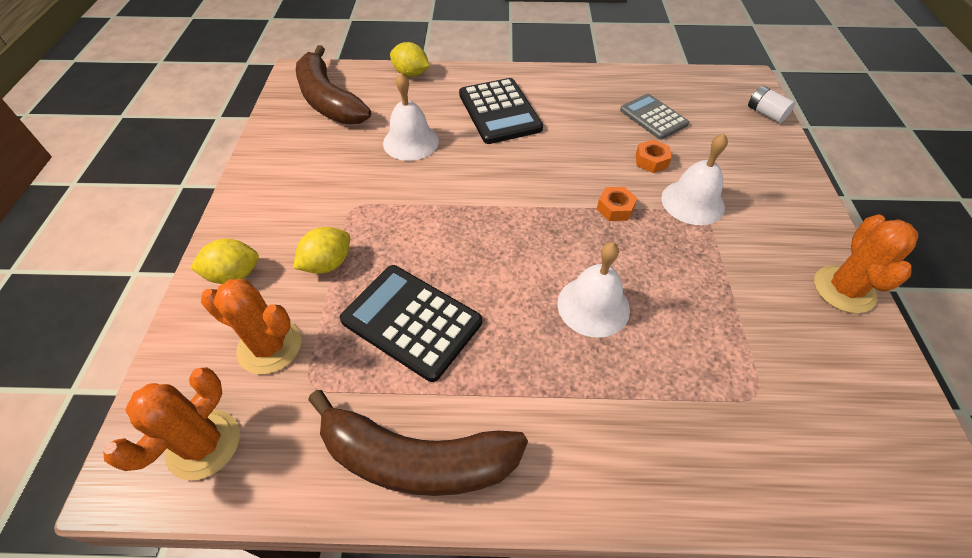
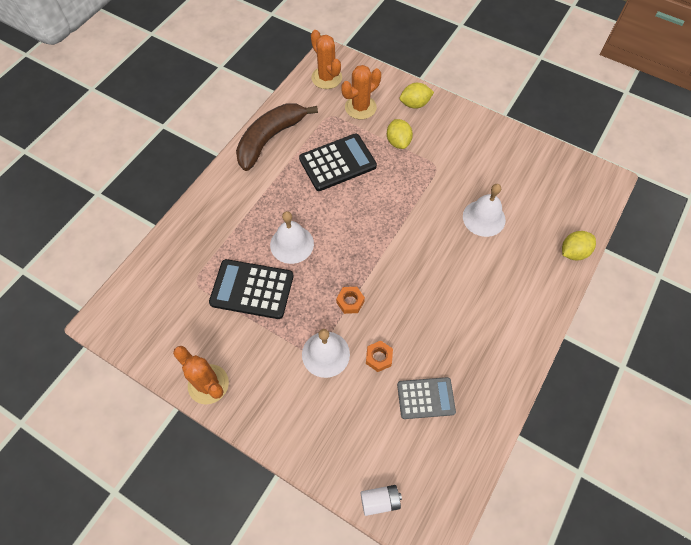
camera: 120 degrees right, 10 degrees up
yellow lemon [190,239,259,284] -> yellow lemon turned 60 degrees clockwise [400,83,434,109]
brown banana [296,45,371,124] -> none
black calculator [459,78,543,144] -> black calculator moved to [209,259,294,319]

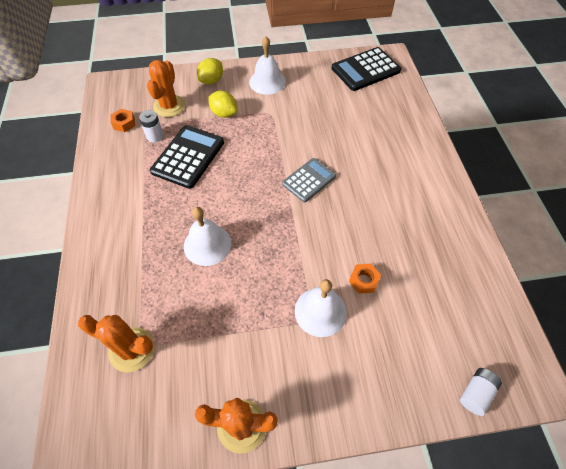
camera: 40 degrees left, 5 degrees down
black calculator [209,259,294,319] -> black calculator moved to [332,47,401,91]
brown banana [236,103,318,171] -> none
orange cactus [311,30,342,89] -> orange cactus moved to [78,315,155,372]
orange nut [336,287,365,314] -> orange nut moved to [111,109,135,132]
grey calculator [397,377,456,419] -> grey calculator moved to [282,158,336,202]
white bell [463,184,506,237] -> white bell moved to [249,36,286,95]
yellow lemon [562,231,596,260] -> none
none -> white battery [139,110,164,142]

